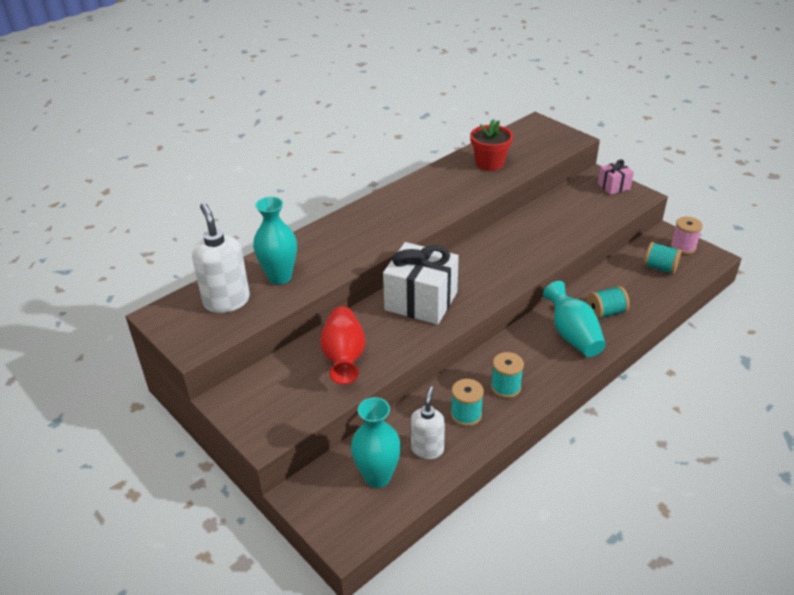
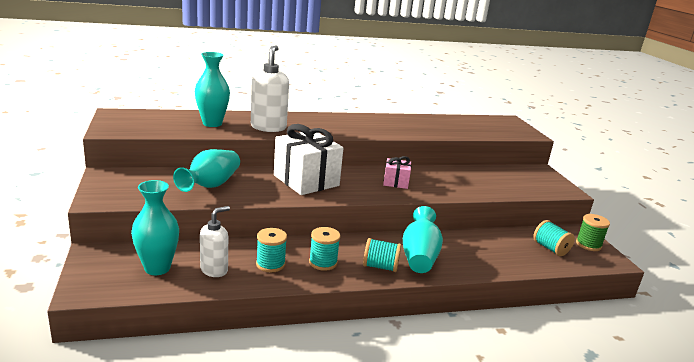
camera: 25 degrees right, 15 degrees down
white soap dispenser [192,203,250,313] -> white soap dispenser moved to [251,45,289,132]
red vase [320,306,365,384] -> turquoise vase [173,149,240,192]
red flower pot [470,120,513,171] -> none
turquoise spool [587,286,629,319] -> turquoise spool moved to [363,238,401,272]
pink gift [598,159,634,195] -> pink gift moved to [383,156,411,189]
pink spool [671,217,703,254] -> green spool [576,214,610,251]

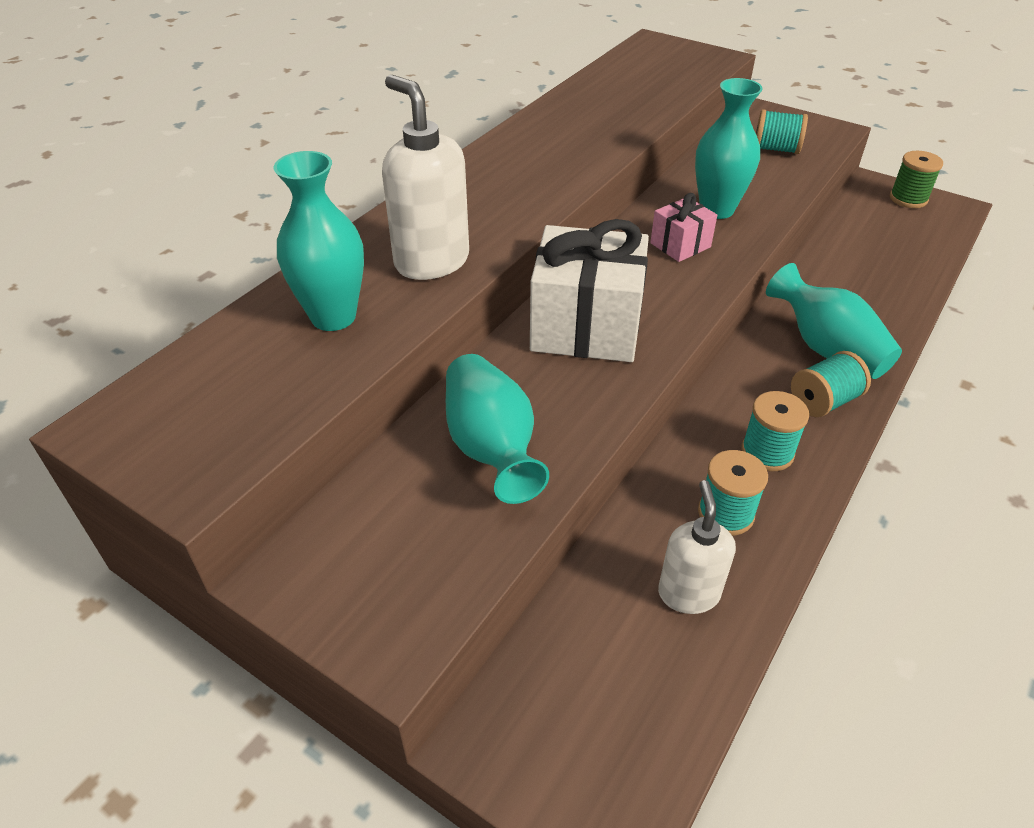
camera: 40 degrees left, 20 degrees up
turquoise vase [131,180,179,275] -> turquoise vase moved to [695,78,763,219]
turquoise spool [533,220,575,256] -> turquoise spool moved to [756,109,808,154]

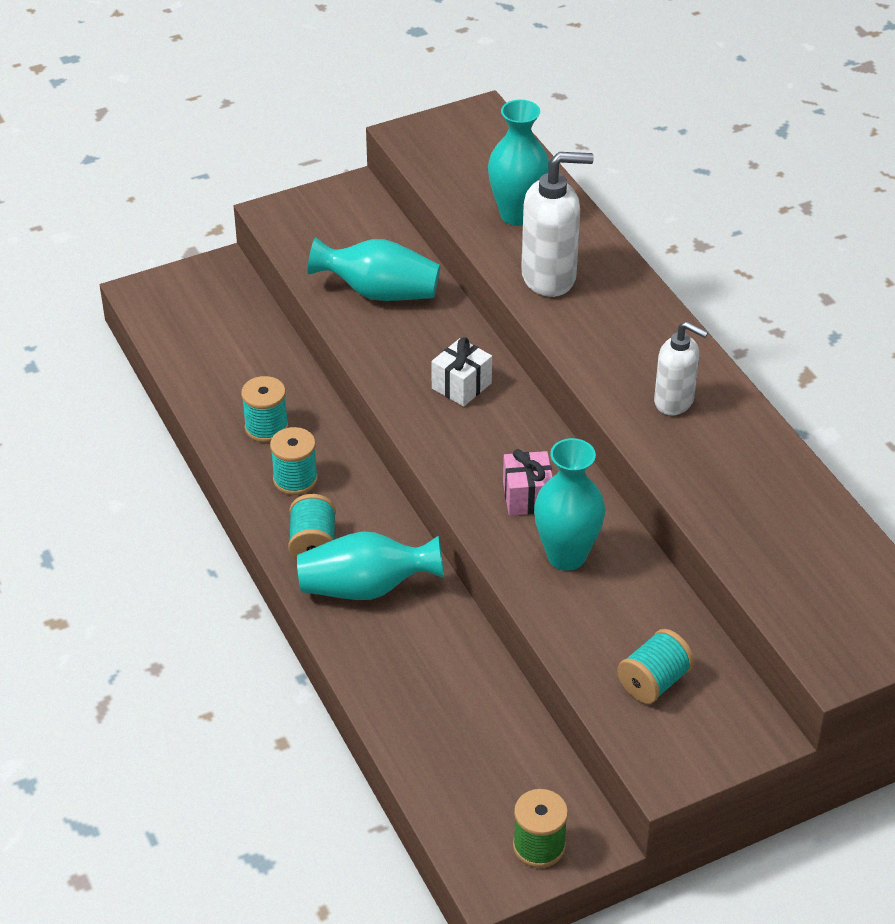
camera: 120 degrees right, 0 degrees up
white gift [530,219,649,362] -> white gift [431,337,492,407], size x0.50
white soap dispenser [658,480,736,614] -> white soap dispenser moved to [654,321,708,415]

